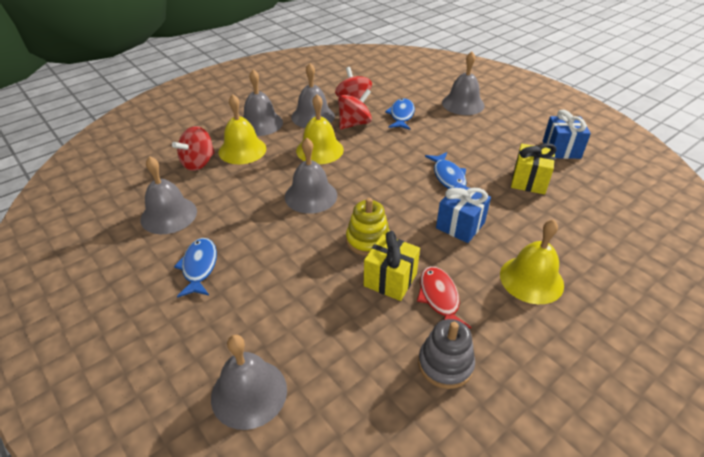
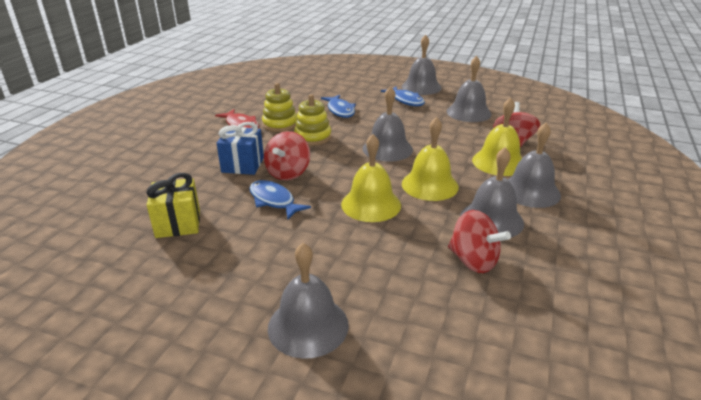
camera: 150 degrees right, 10 degrees down
grey bell [211,335,287,430] -> grey bell moved to [401,35,442,95]
red spinning top [338,89,372,130] -> red spinning top moved to [264,131,310,180]
yellow gift [364,231,420,301] -> yellow stacking toy [262,83,297,132]
blue fish [385,98,415,130] -> blue fish moved to [321,95,356,118]
grey stacking toy [418,319,475,389] -> none
yellow bell [500,219,564,304] -> yellow bell moved to [341,134,401,222]
blue gift [543,110,591,159] -> none

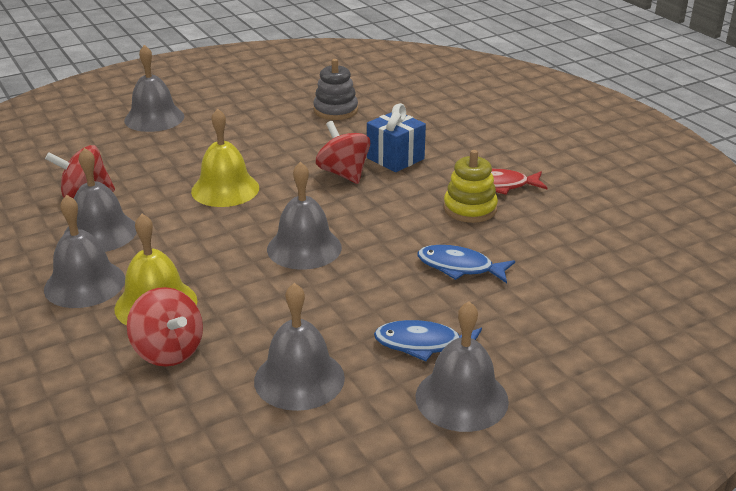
camera: 130 degrees right, 0 degrees up
yellow gift [146,173,200,238] -> grey stacking toy [314,59,358,120]
blue fish [249,180,311,219] -> none
yellow stacking toy [294,94,331,146] -> none
yellow bell [402,117,459,201] -> none

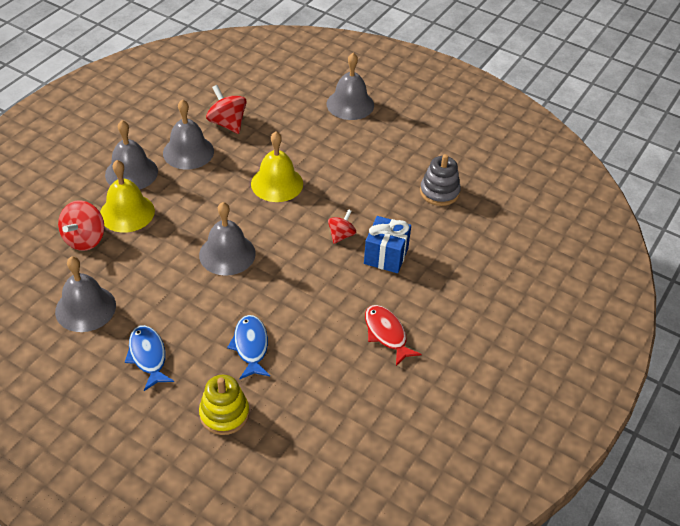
camera: 60 degrees right, 15 degrees up
red spinning top [316,121,370,184] -> red spinning top [328,209,356,244], size x0.63
grey bell [416,301,509,432] -> none
yellow stacking toy [444,150,498,223] -> yellow stacking toy moved to [199,375,249,435]

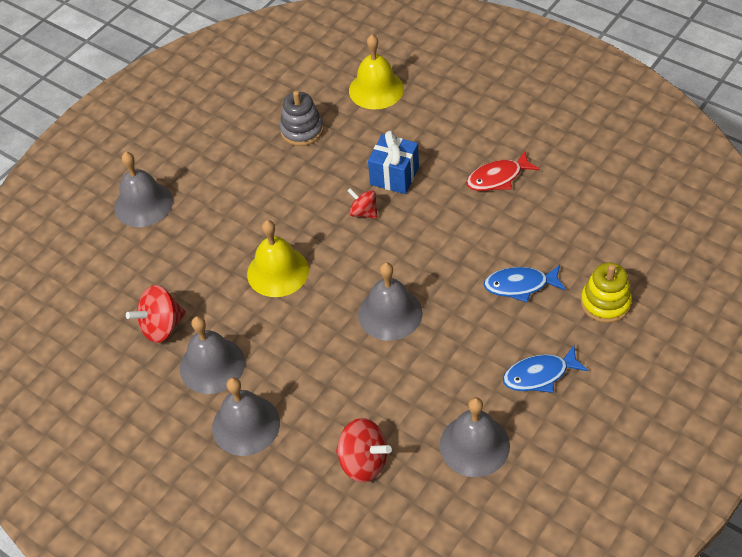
camera: 80 degrees left, 5 degrees up
yellow bell [100,160,155,233] -> yellow bell moved to [349,35,404,109]

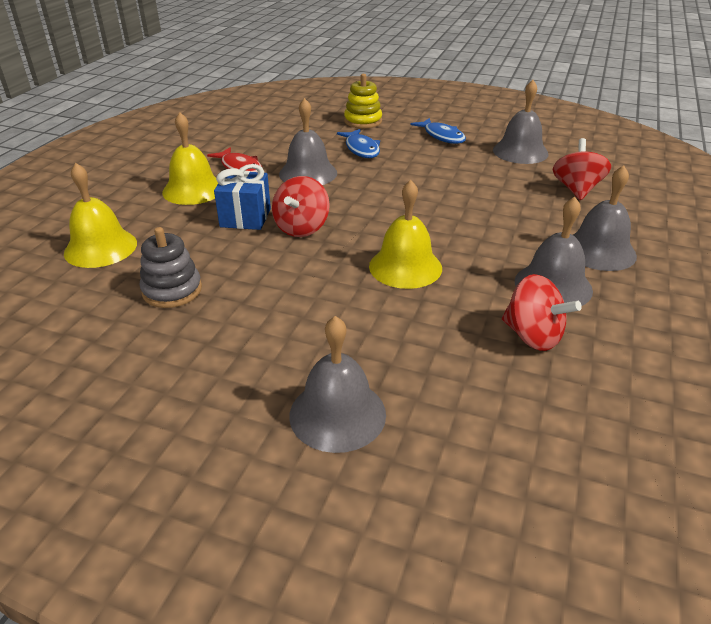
camera: 110 degrees left, 15 degrees down
red spinning top [348,188,378,219] -> red spinning top [272,176,330,237], size x1.58
grey bell [358,262,423,341] -> grey bell moved to [279,98,337,185]
none -> yellow bell [162,112,218,205]

